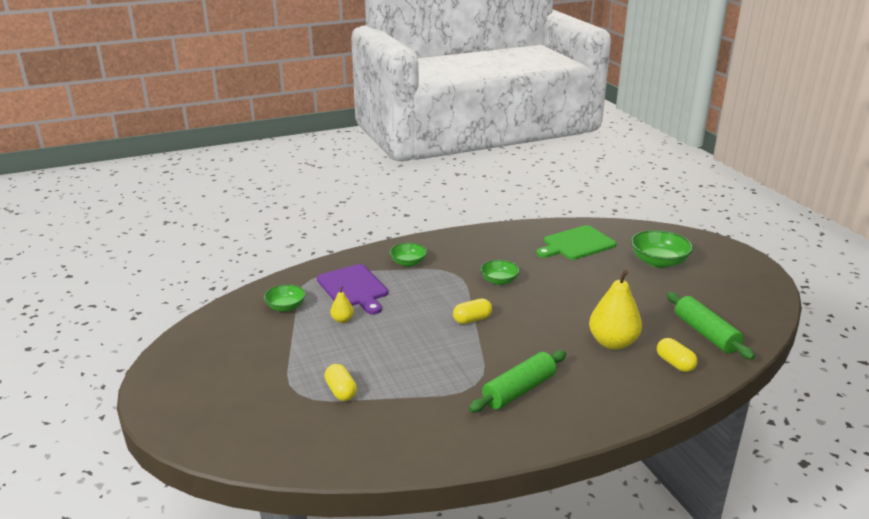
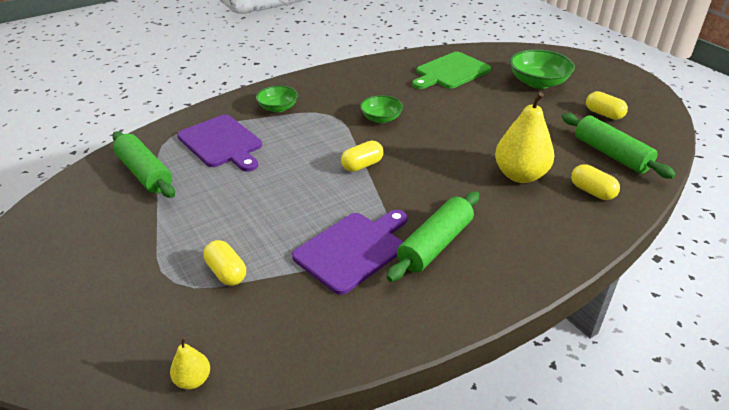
camera: 10 degrees left, 10 degrees up
green bowl [264,284,306,312] -> green rolling pin [112,131,175,198]
yellow pear [330,286,354,323] -> yellow pear moved to [170,337,210,389]
none -> purple cutting board [292,210,407,295]
none -> yellow capsule [586,91,628,120]

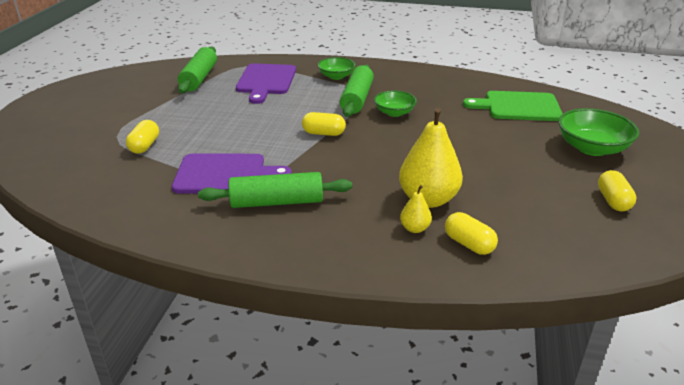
camera: 45 degrees right, 5 degrees down
yellow pear [170,337,210,389] -> yellow pear moved to [400,185,432,233]
green rolling pin [562,113,676,179] -> green rolling pin moved to [340,64,374,117]
yellow capsule [571,164,620,200] -> yellow capsule turned 45 degrees counterclockwise [445,212,498,255]

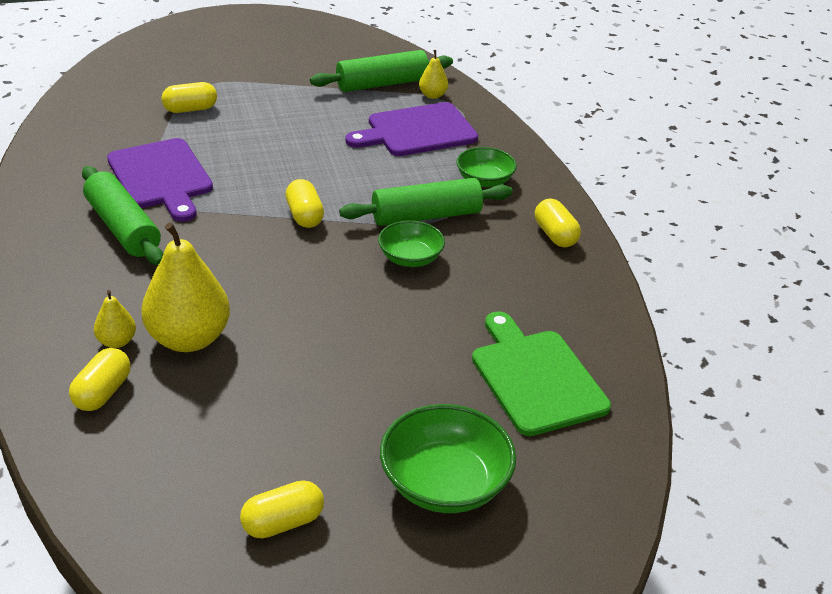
camera: 60 degrees right, 5 degrees up
none -> yellow pear [419,50,448,99]
none -> yellow capsule [535,199,581,247]

